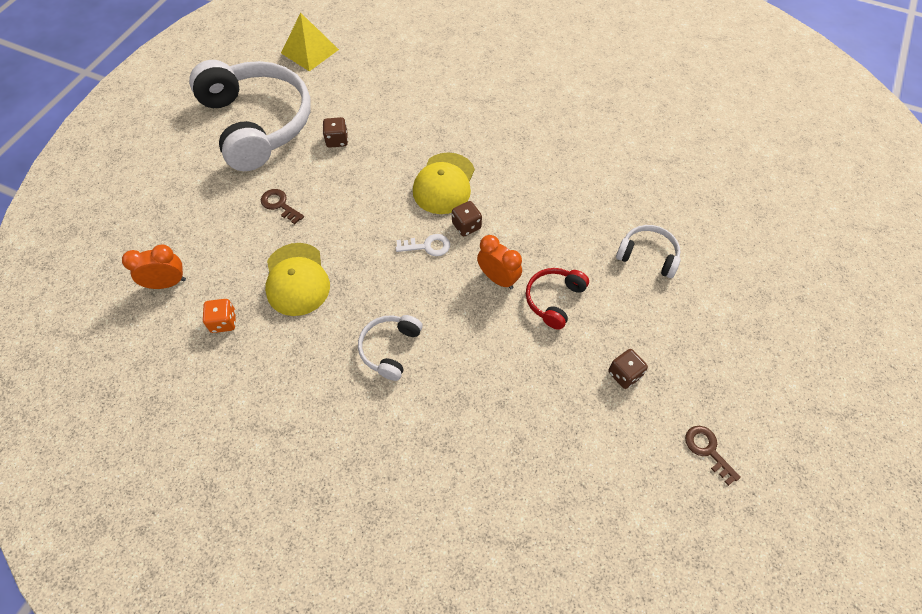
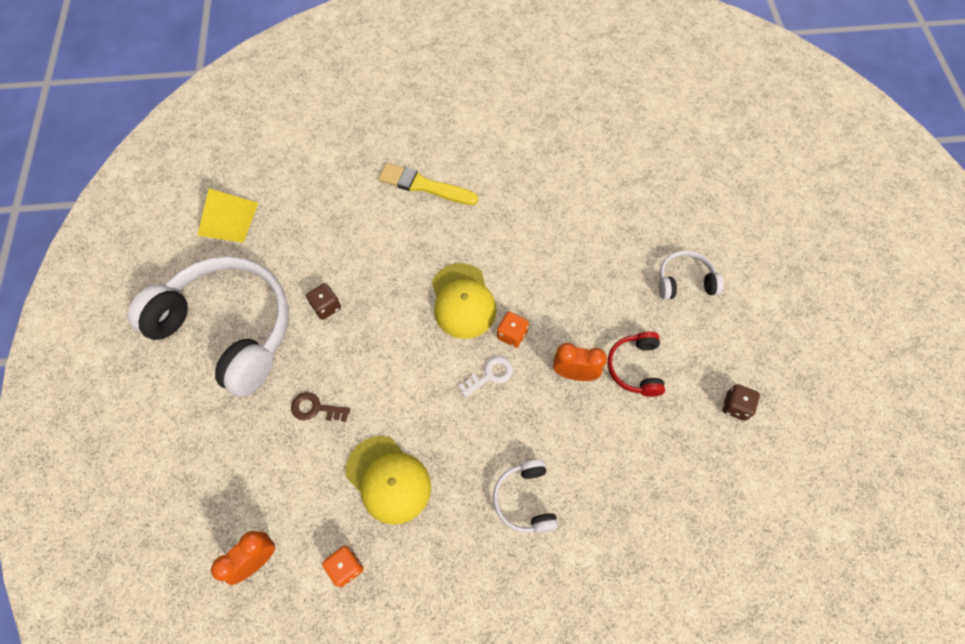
camera: 30 degrees left, 5 degrees up
brown dice [452,201,482,236] -> orange dice [497,311,529,348]
brown key [685,426,741,486] -> none
none -> yellow brush [379,163,478,205]

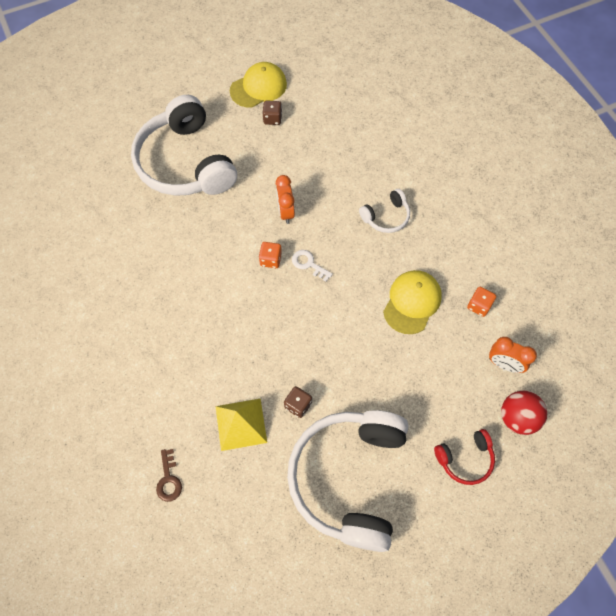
camera: 110 degrees left, 0 degrees up
yellow pyramid [197,189,258,243] -> yellow pyramid moved to [215,399,267,451]
brown key [291,392,350,422] -> brown key moved to [156,449,182,502]
yellow brush [379,163,478,205] -> none
yellow cap [432,263,497,339] -> yellow cap moved to [230,62,287,108]
red headphones [607,331,665,397] -> red headphones moved to [434,429,495,485]
white headphones [659,250,723,300] -> white headphones [131,95,237,196], size x2.27
none -> red ball [501,391,547,435]

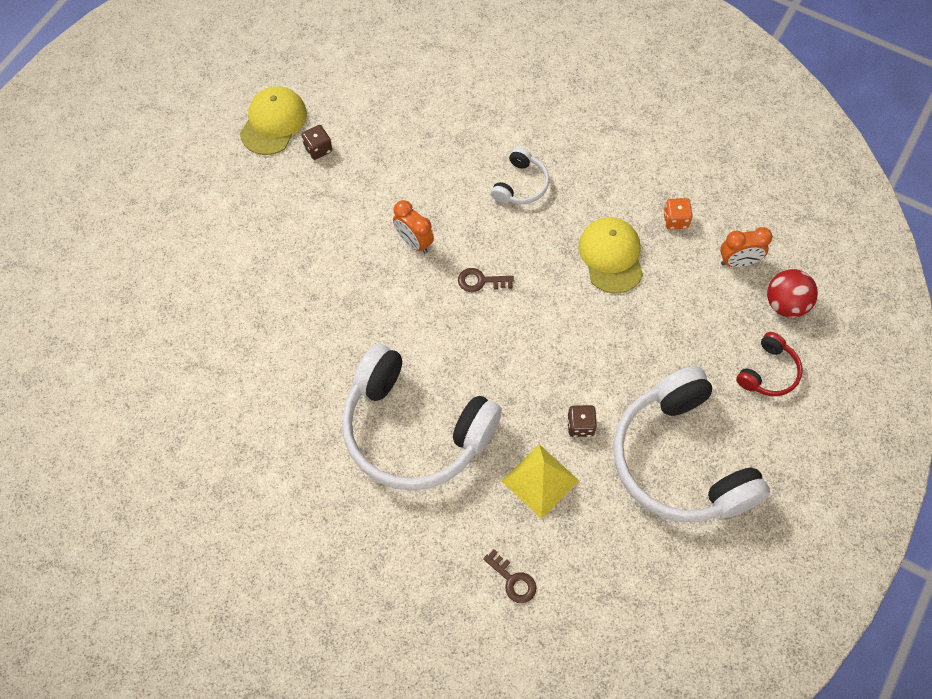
camera: 35 degrees left, 0 degrees up
white headphones [131,95,237,196] -> white headphones moved to [342,344,502,491]
orange dice [259,242,282,268] -> none
white key [292,250,333,282] -> brown key [458,268,514,292]

